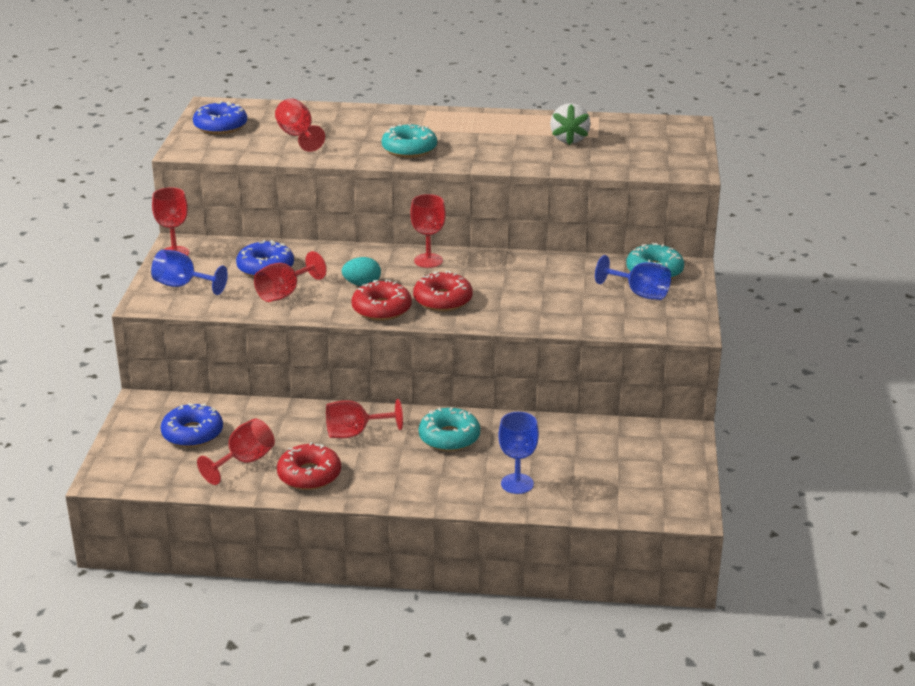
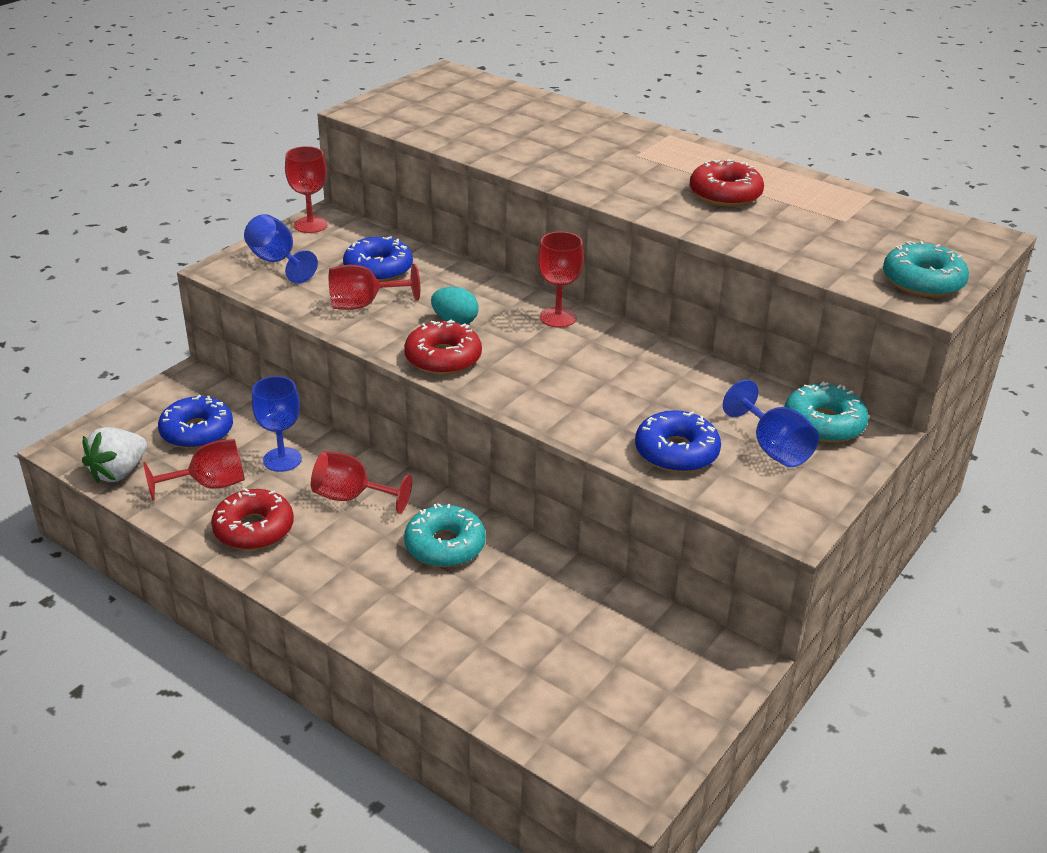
camera: 30 degrees right, 5 degrees up
blue donut [193,101,247,134] -> blue donut moved to [635,410,721,473]
red goblet [275,98,325,152] -> none
turquoise donut [382,123,437,158] -> turquoise donut moved to [883,241,969,297]
red donut [413,271,473,311] -> red donut moved to [690,159,764,207]
blue goblet [498,412,539,494] -> blue goblet moved to [252,376,302,472]
white strawberry [550,103,591,145] -> white strawberry moved to [82,427,147,484]

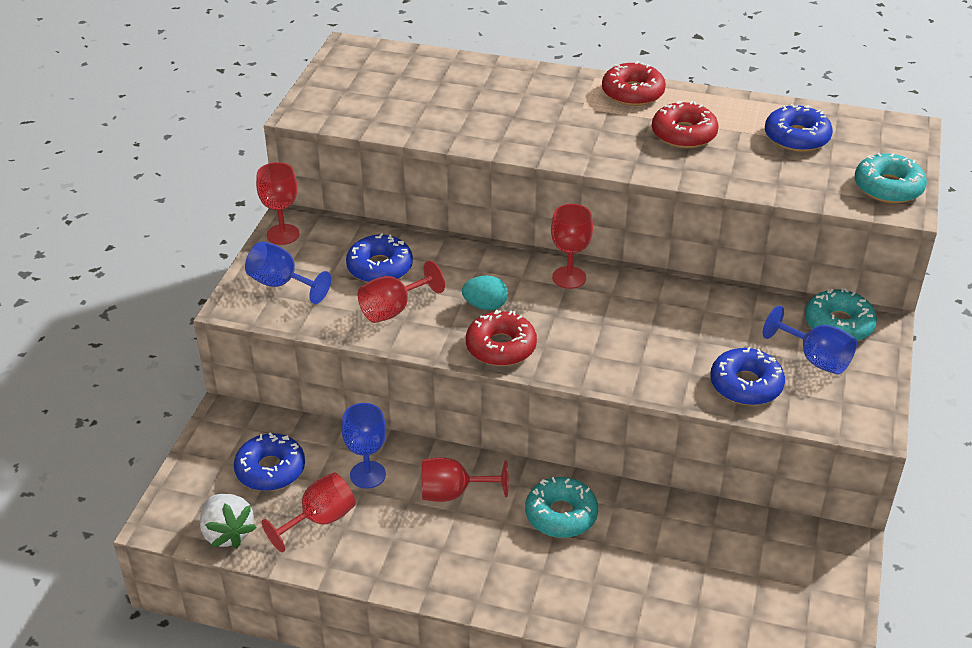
camera: 20 degrees left, 5 degrees up
white strawberry [82,427,147,484] -> white strawberry turned 45 degrees counterclockwise [200,494,257,548]
red donut [211,488,294,550] -> red donut moved to [602,61,666,106]
none -> blue donut [765,104,833,152]

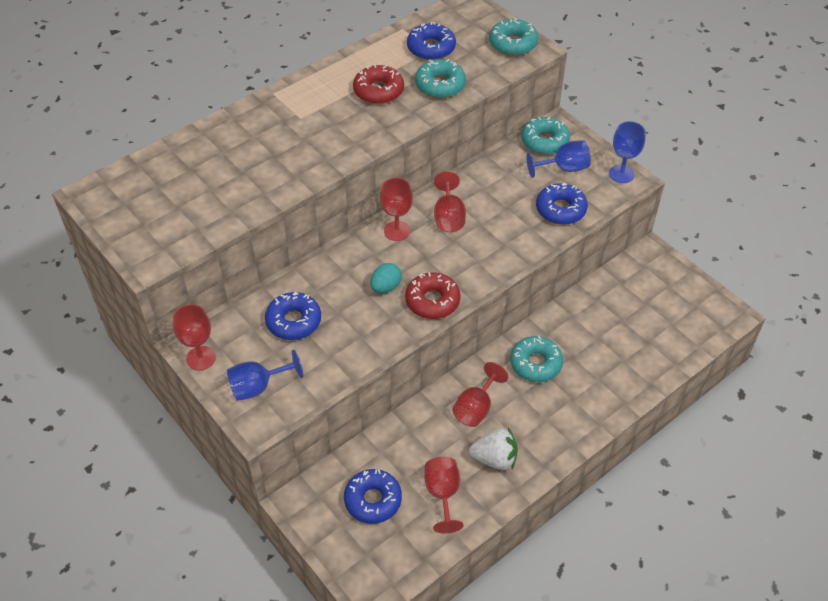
camera: 55 degrees left, 10 degrees up
white strawberry [200,494,257,548] -> white strawberry moved to [469,427,518,470]
blue goblet [342,403,386,489] -> blue goblet moved to [609,121,646,183]
red goblet [358,260,445,323] -> red goblet moved to [434,171,466,232]
red donut [602,61,666,106] -> none
none -> turquoise donut [415,59,466,98]

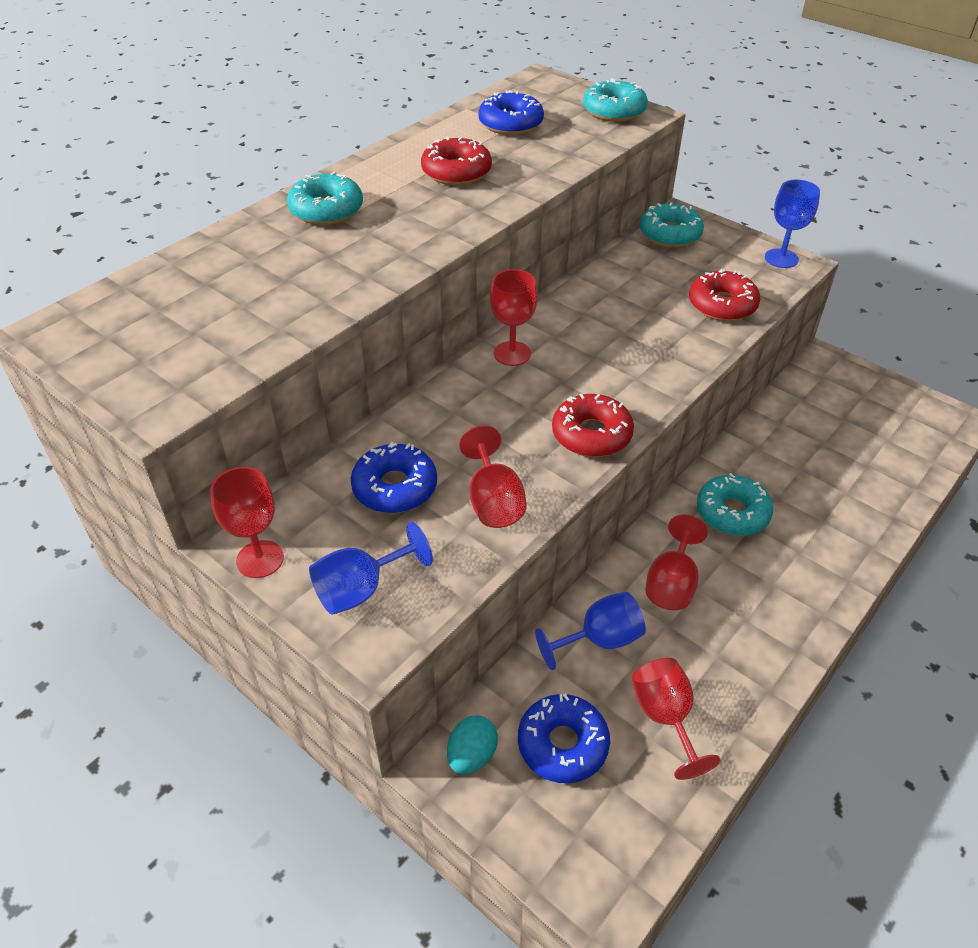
camera: 10 degrees left, 5 degrees down
turquoise egg [370,263,402,293] -> turquoise egg moved to [447,716,498,774]
turquoise donut [415,59,466,98] -> turquoise donut moved to [287,172,363,225]
red goblet [434,171,466,232] -> red goblet moved to [459,425,527,528]
white strawberry [469,427,518,470] -> none
blue goblet [526,140,591,178] -> blue goblet moved to [535,592,646,670]
blue donut [536,183,588,225] -> red donut [689,269,760,321]

